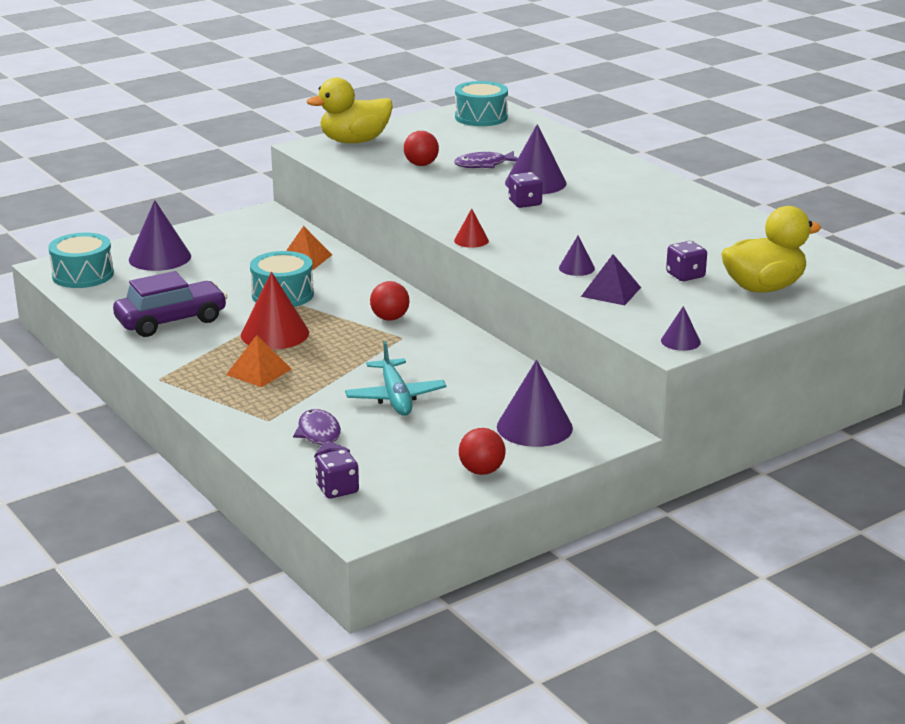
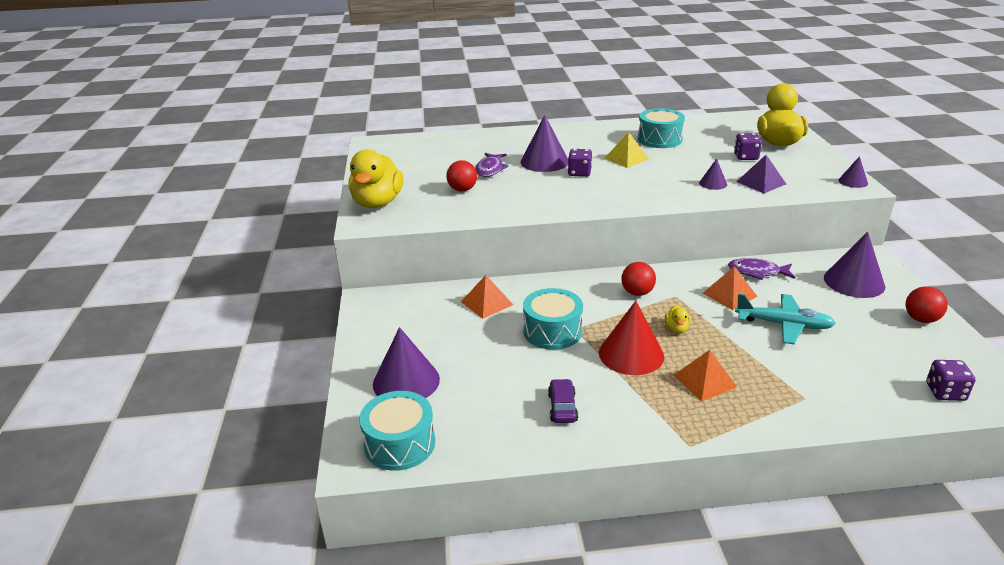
camera: 60 degrees left, 5 degrees up
purple car [113,271,227,337] -> purple car [548,379,578,423], size x0.51
purple fish [293,409,350,458] -> purple fish moved to [728,258,795,280]
red cone [454,208,489,248] -> none
turquoise drum [455,81,508,126] -> turquoise drum moved to [638,108,685,148]
none -> yellow pyramid [604,132,649,168]
none -> yellow duck [665,305,691,333]
none -> orange pyramid [703,266,757,310]

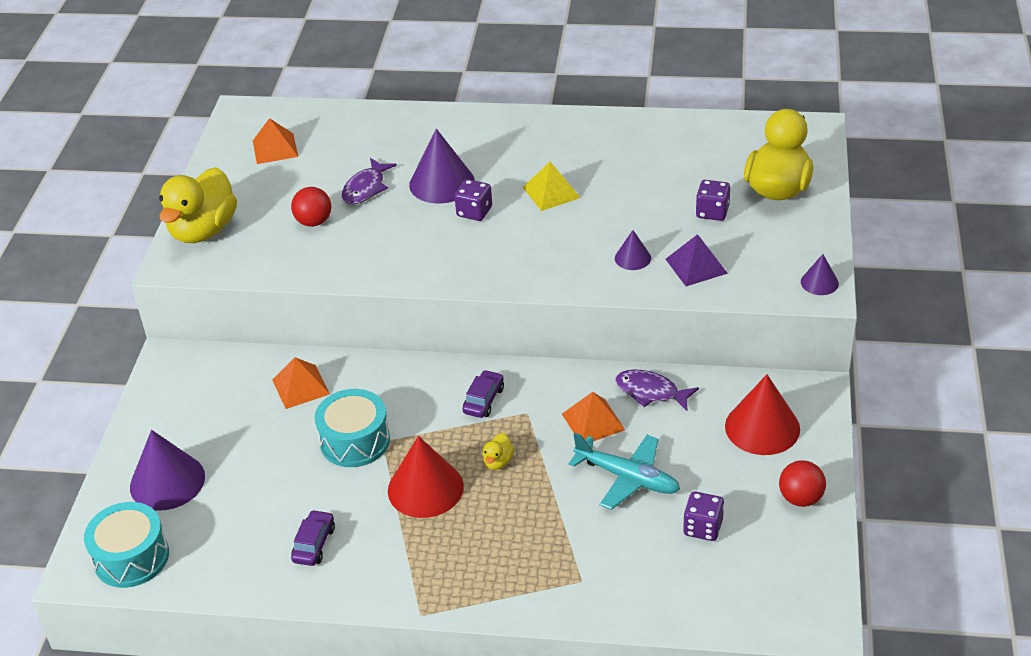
camera: 15 degrees right, 10 degrees up
red ball [621,262,656,296] -> purple car [463,370,504,418]
turquoise drum [638,108,685,148] -> none
orange pyramid [673,350,737,401] -> orange pyramid moved to [253,118,298,164]
purple cone [824,232,885,298] -> red cone [725,375,800,455]
purple dice [926,360,976,401] -> purple dice moved to [683,492,724,541]

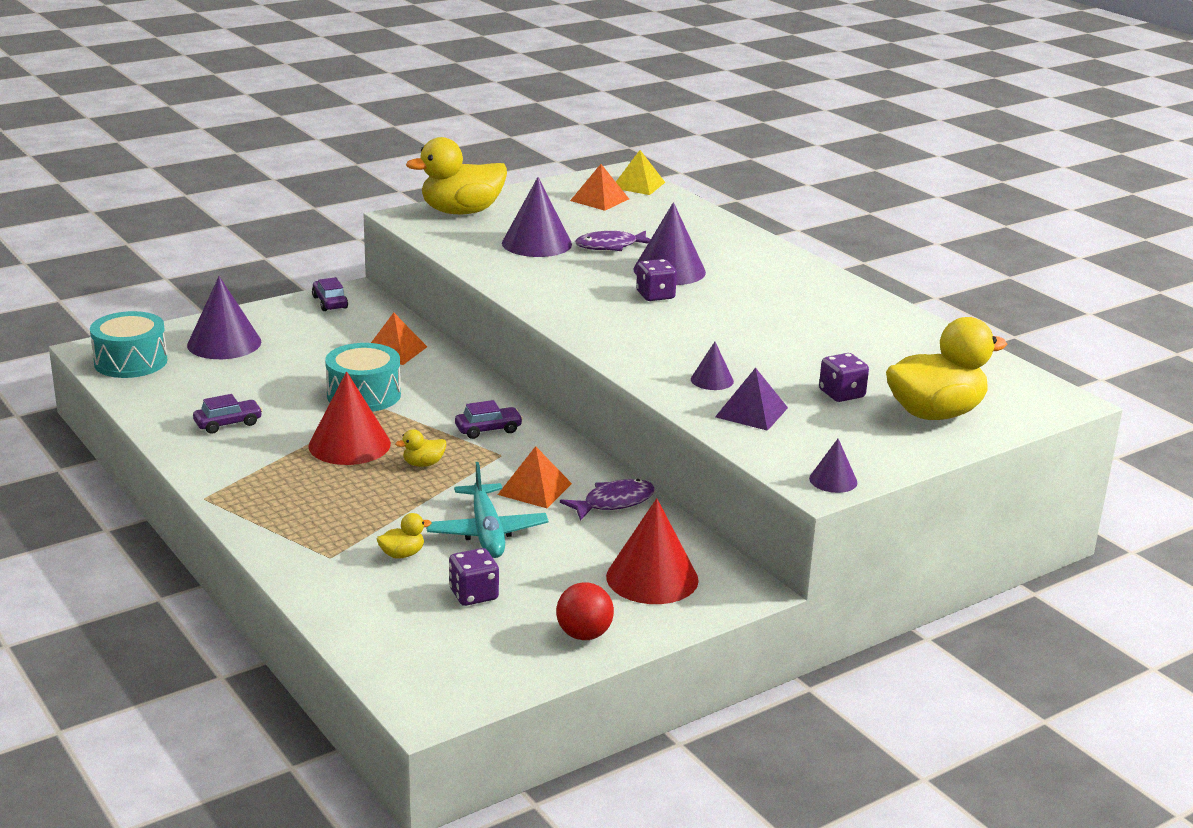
camera: 45 degrees right, 15 degrees down
red ball [291,187,331,227] -> purple cone [502,177,572,257]
yellow pyramid [523,162,580,211] -> yellow pyramid moved to [616,150,665,195]
purple fish [615,369,699,411] -> purple fish turned 75 degrees clockwise [560,479,655,521]
none -> purple car [312,277,348,311]
none -> yellow duck [377,513,432,559]

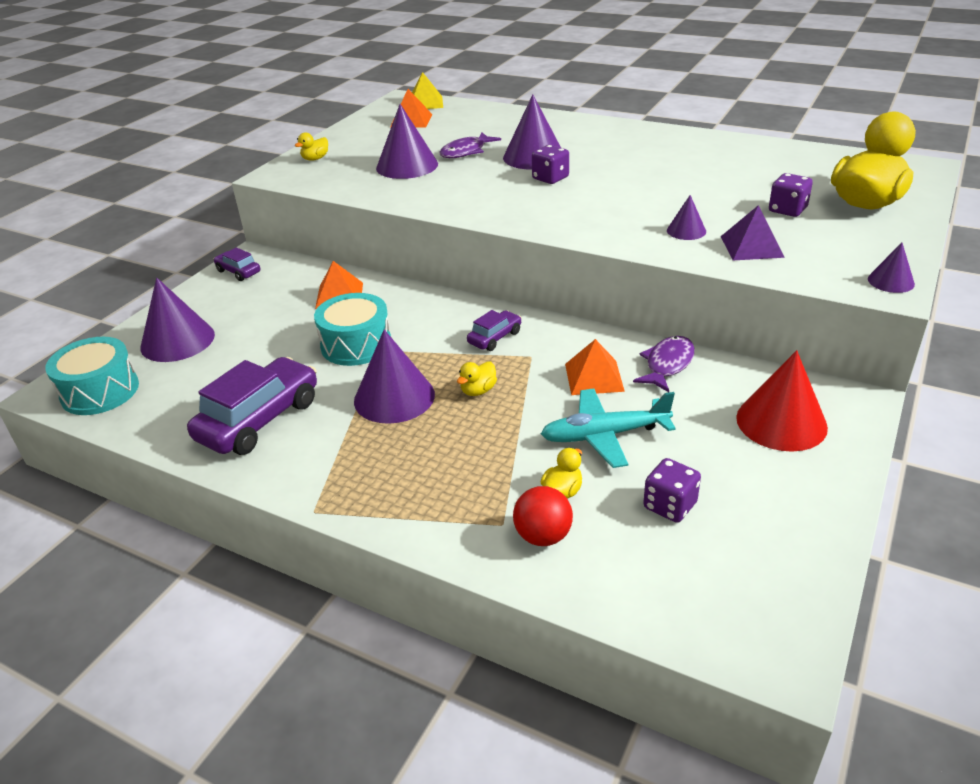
camera: 25 degrees left, 10 degrees up
purple car [193,394,263,434] -> purple car [187,357,317,455], size x1.97
red cone [308,372,391,465] -> purple cone [354,329,435,424]
yellow duck [406,137,507,214] -> yellow duck [295,132,328,161], size x0.41
turquoise plane [426,462,549,558] -> turquoise plane turned 120 degrees clockwise [541,388,676,468]
red ball [556,583,614,640] -> red ball moved to [513,486,573,546]

